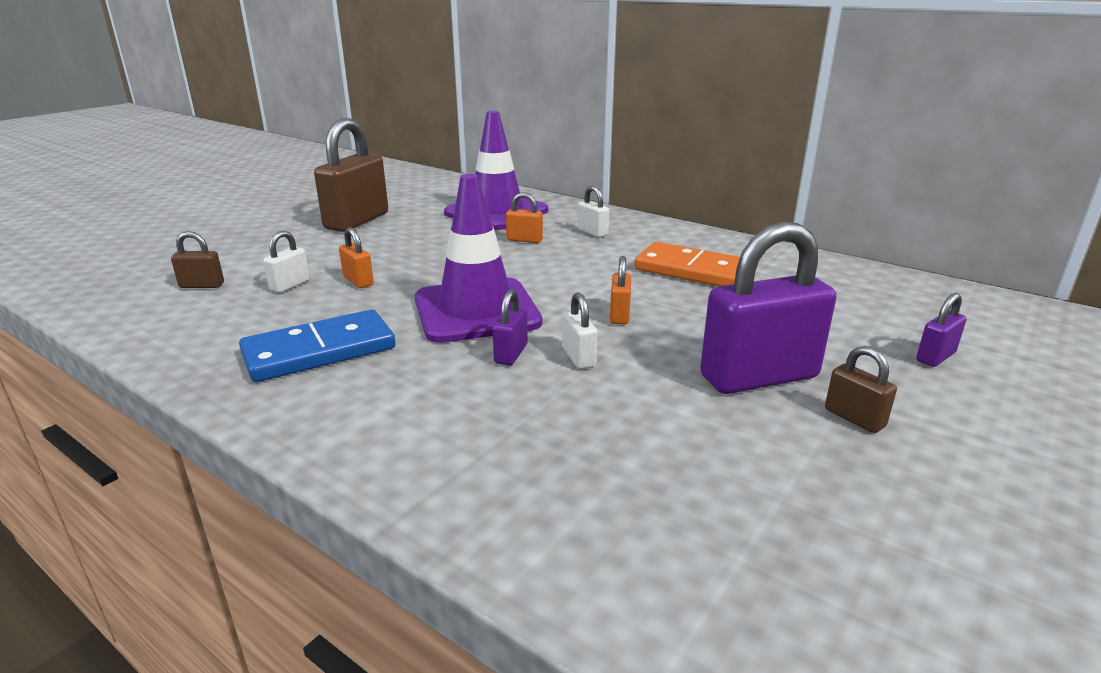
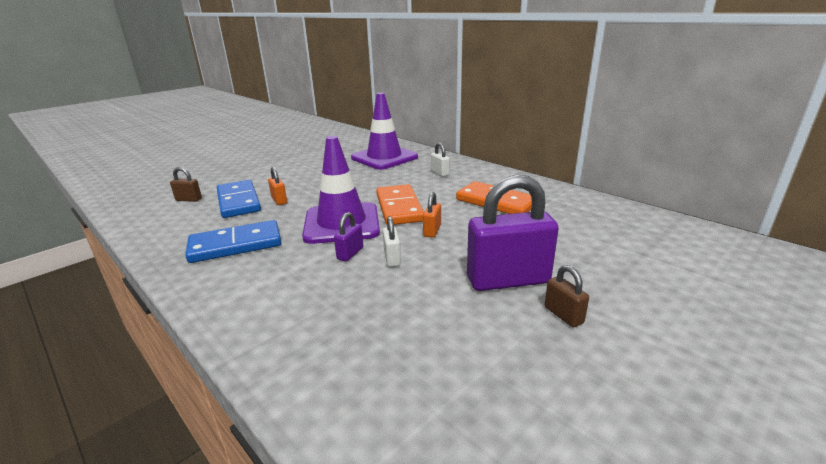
camera: 10 degrees right, 0 degrees up
white padlock [263,231,310,293] -> blue domino [217,180,261,218]
brown padlock [314,118,388,232] -> none
orange padlock [506,192,543,243] -> none
purple padlock [916,293,967,367] -> none
none -> orange domino [376,184,424,225]

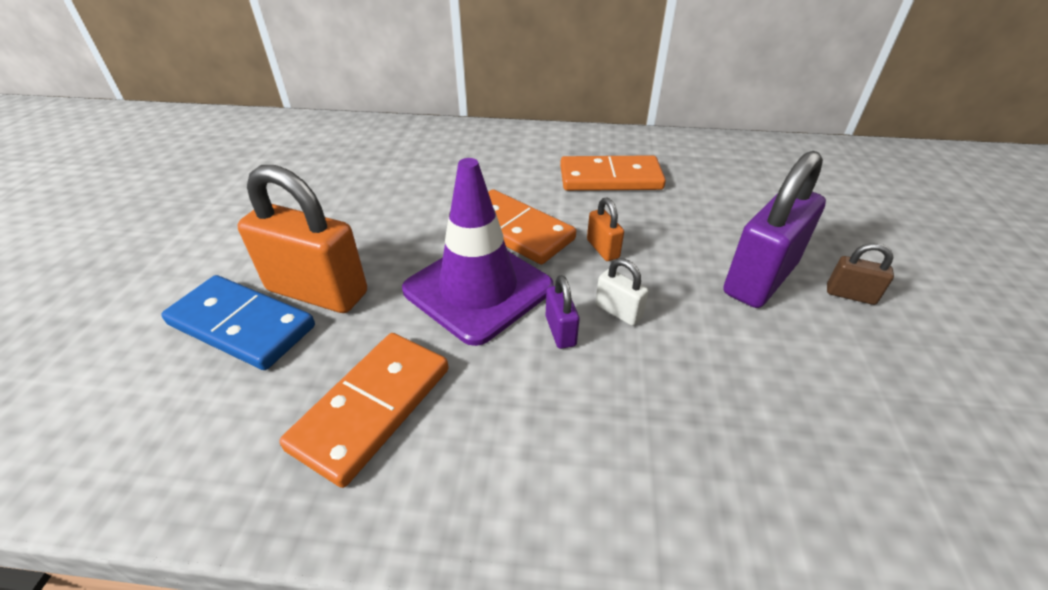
camera: 40 degrees left, 15 degrees up
brown padlock [170,167,202,202] -> none
blue domino [185,220,281,263] -> orange domino [279,333,449,488]
orange padlock [268,167,287,205] -> orange padlock [237,165,367,313], size x2.20
purple traffic cone [351,93,418,170] -> none
white padlock [431,143,450,177] -> none

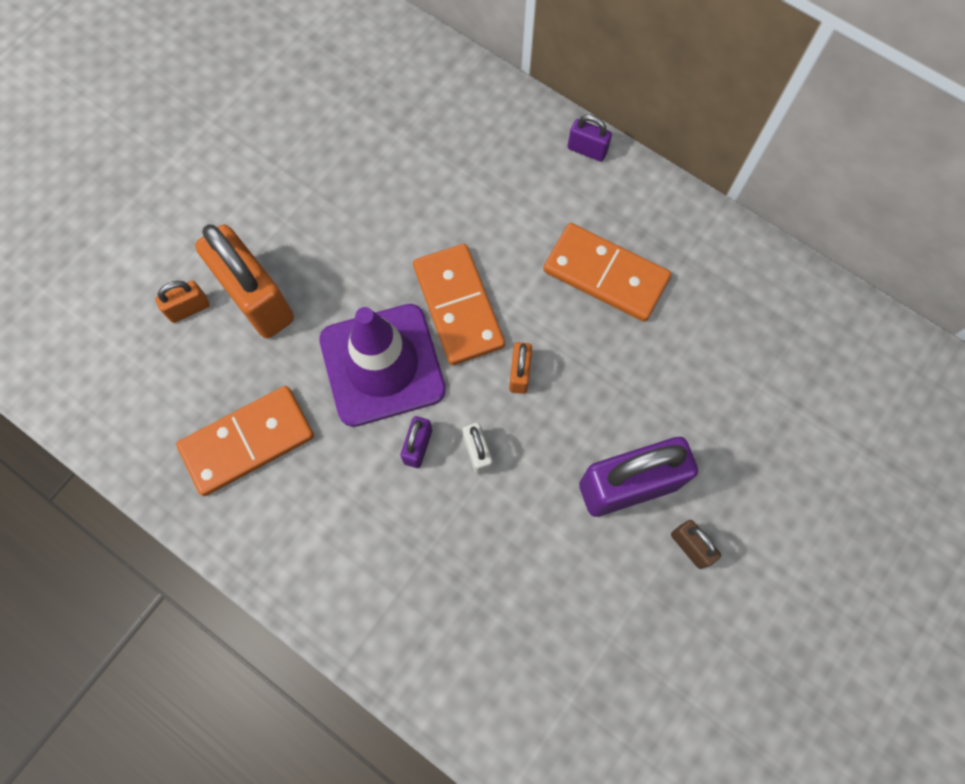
camera: 30 degrees right, 30 degrees up
blue domino [161,275,315,370] -> orange padlock [155,281,210,323]
none -> purple padlock [568,114,612,161]

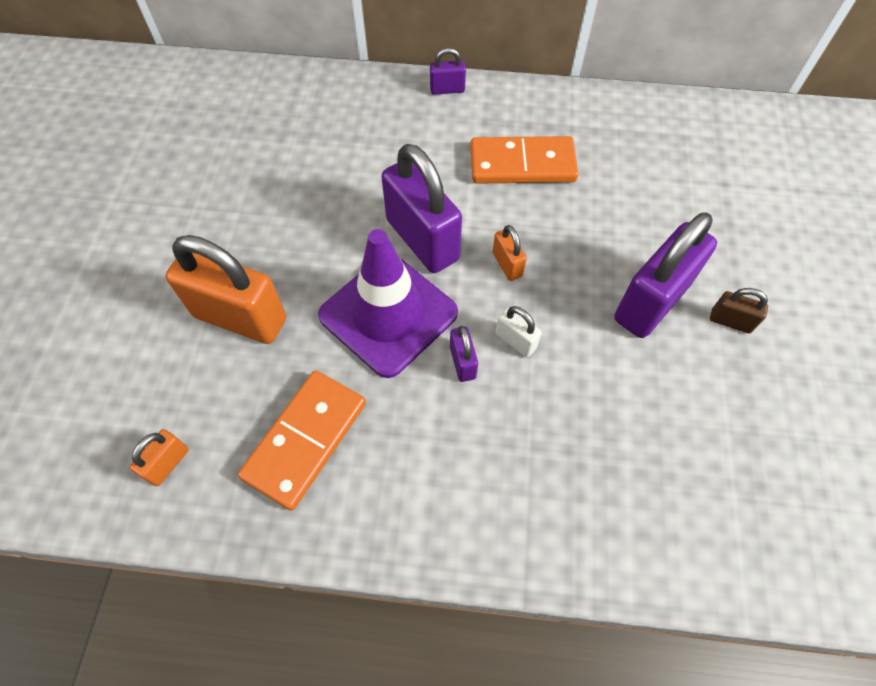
camera: 30 degrees left, 10 degrees down
orange padlock [155,281,210,323] -> orange padlock moved to [130,429,189,486]
orange domino [413,244,505,365] -> purple padlock [381,144,462,273]

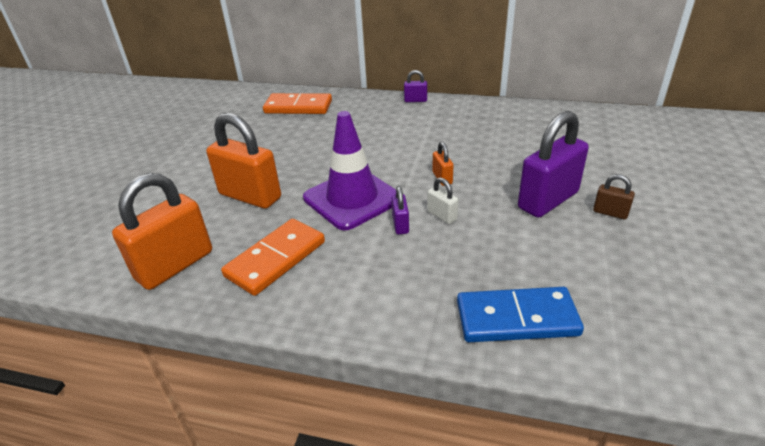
camera: 10 degrees right, 25 degrees down
orange padlock [130,429,189,486] -> orange padlock [112,173,212,290], size x2.20
purple padlock [381,144,462,273] -> none
orange domino [470,136,579,184] -> orange domino moved to [263,93,332,114]
none -> blue domino [457,287,584,342]

